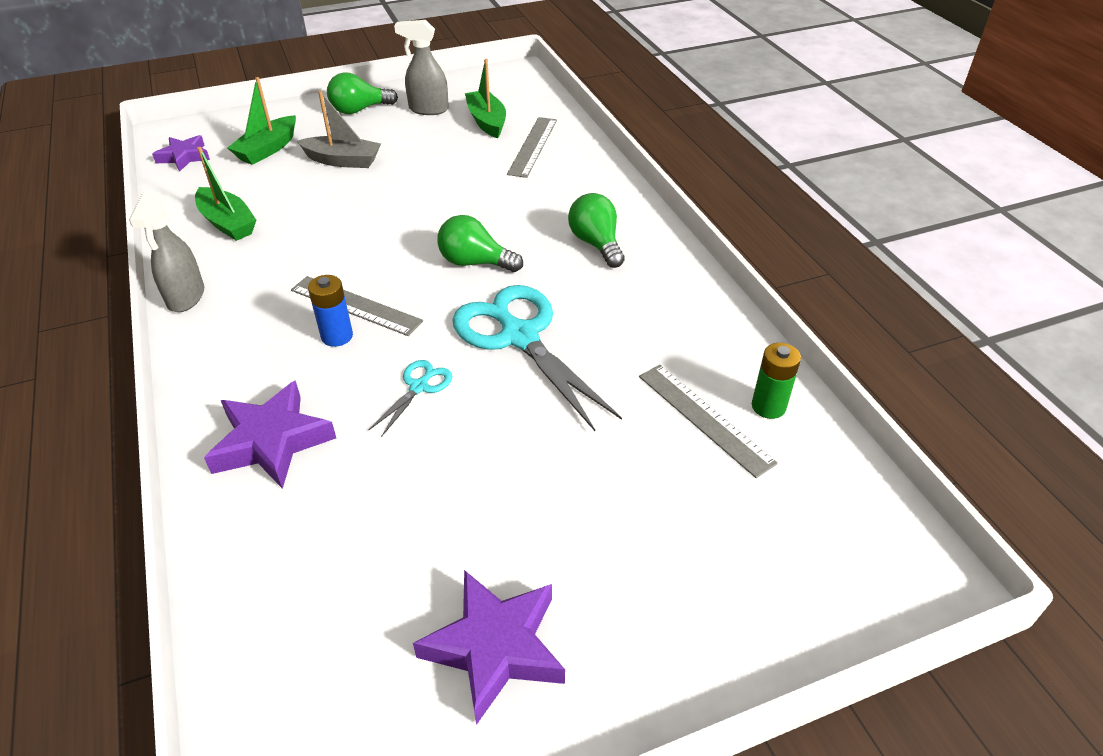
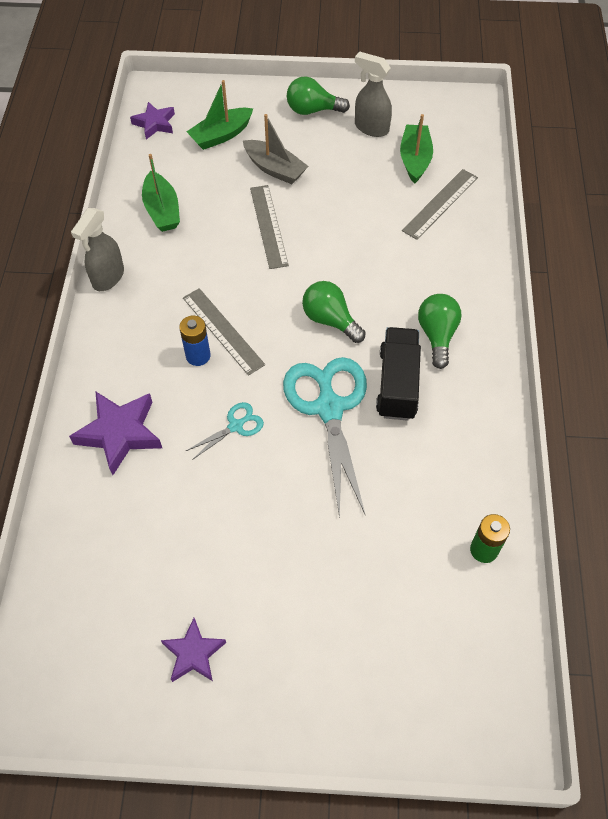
camera: 25 degrees right, 15 degrees up
purple star [413,570,565,725] -> purple star [161,618,226,682], size x0.63
grey ruler [639,365,778,478] -> grey ruler moved to [250,185,289,269]
none -> black truck [376,327,421,421]

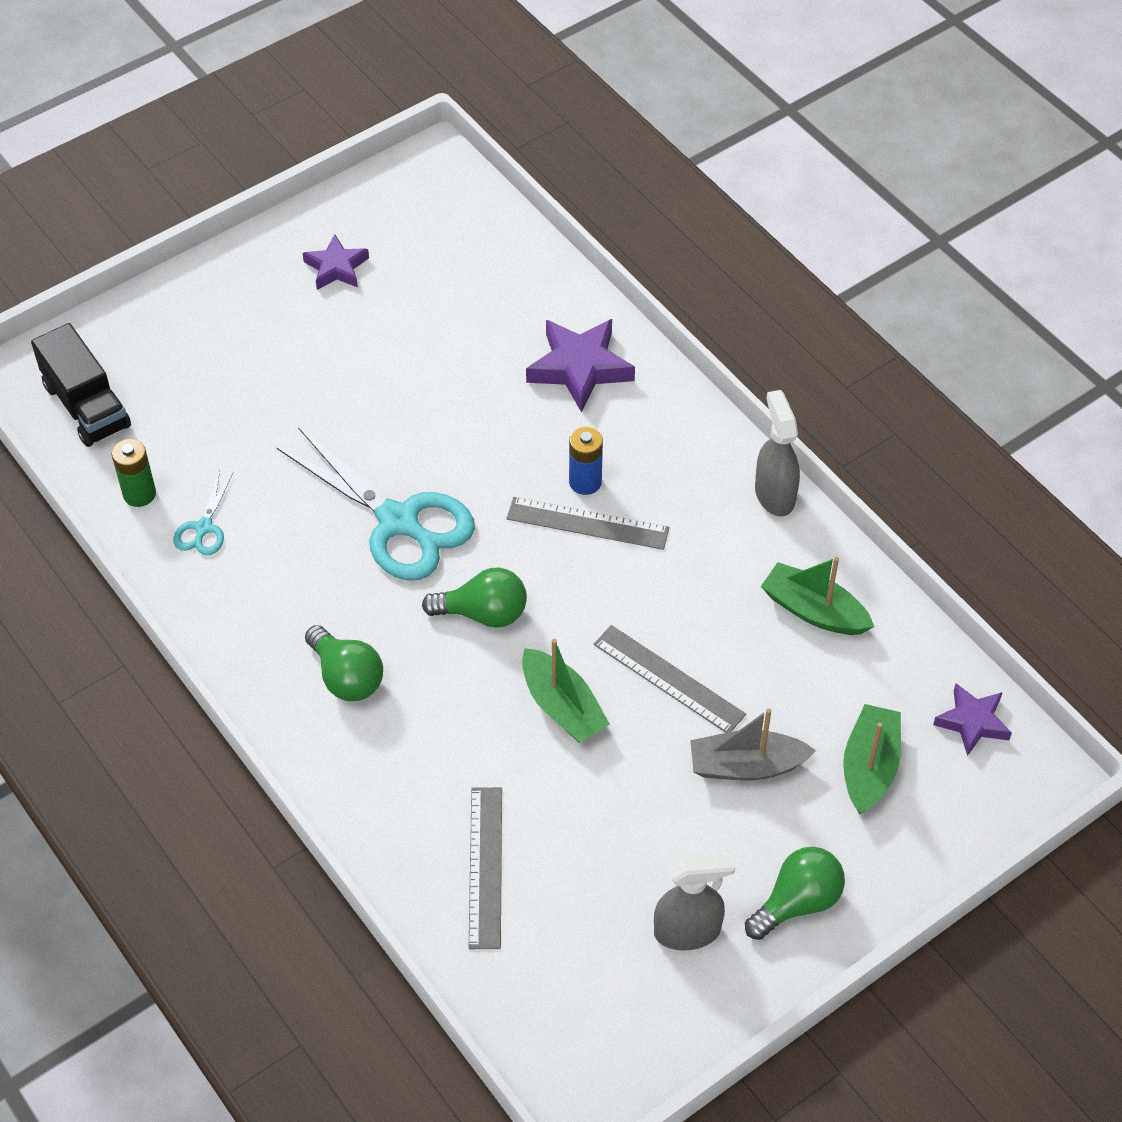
camera: 140 degrees right, 5 degrees down
turquoise scissors [186,402,264,460] -> turquoise scissors moved to [173,470,233,555]
black truck [376,327,421,421] -> black truck moved to [31,323,131,447]
green boat [400,114,433,184] -> green boat moved to [522,639,610,743]

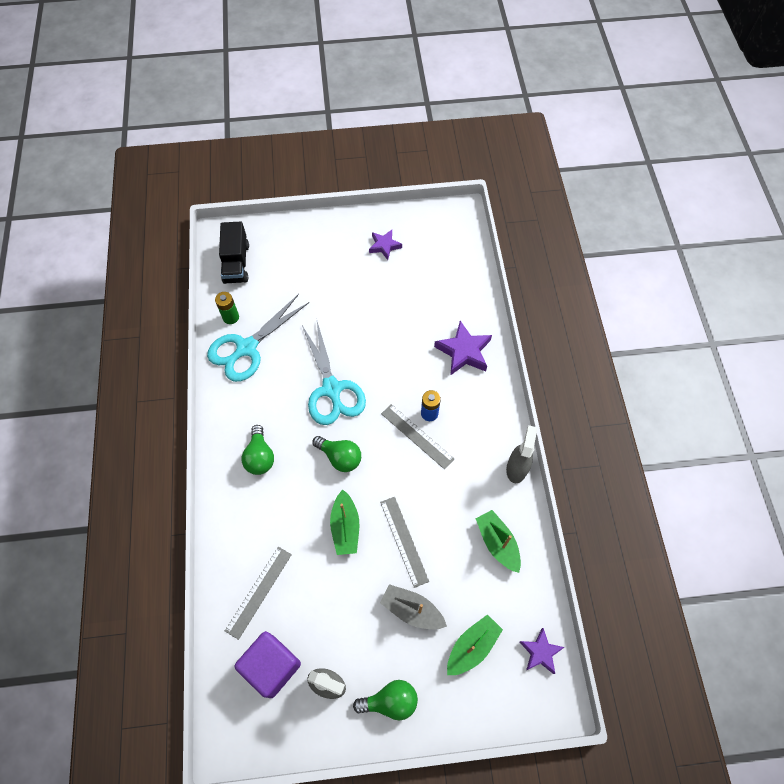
camera: 30 degrees right, 10 degrees up
turquoise scissors [173,470,233,555] -> turquoise scissors [207,294,309,382], size x2.17
none -> purple cube [234,631,301,698]

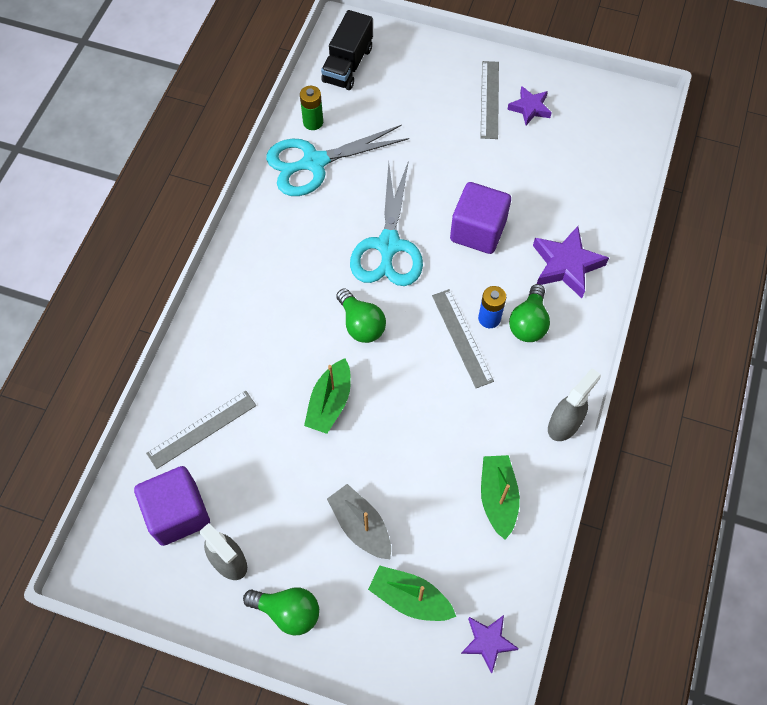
camera: 25 degrees right, 0 degrees up
green light bulb [241,425,274,475] -> green light bulb moved to [509,284,550,342]
grey ruler [380,497,429,588] -> grey ruler moved to [481,61,499,139]
green boat [447,614,503,675] -> green boat turned 135 degrees counterclockwise [368,565,456,621]
none -> purple cube [450,182,511,254]

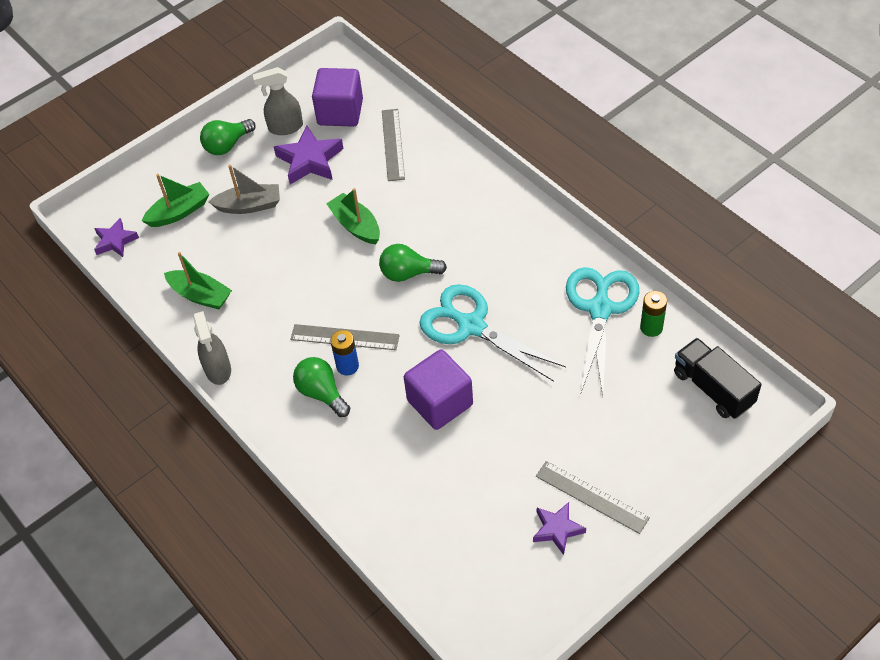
camera: 125 degrees right, 10 degrees down
purple star [533,226,609,298] -> purple star moved to [274,126,344,184]

